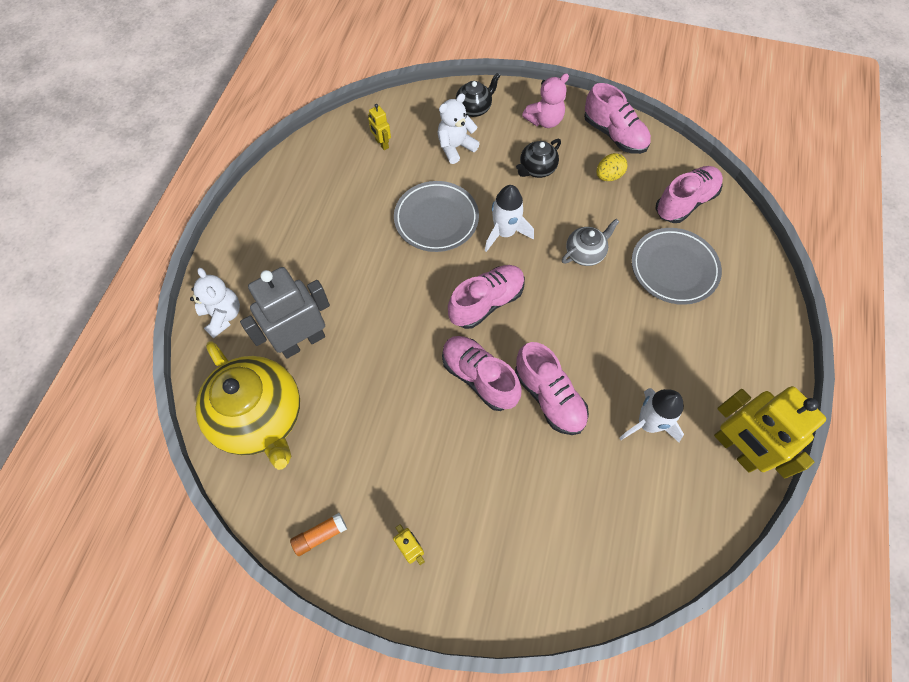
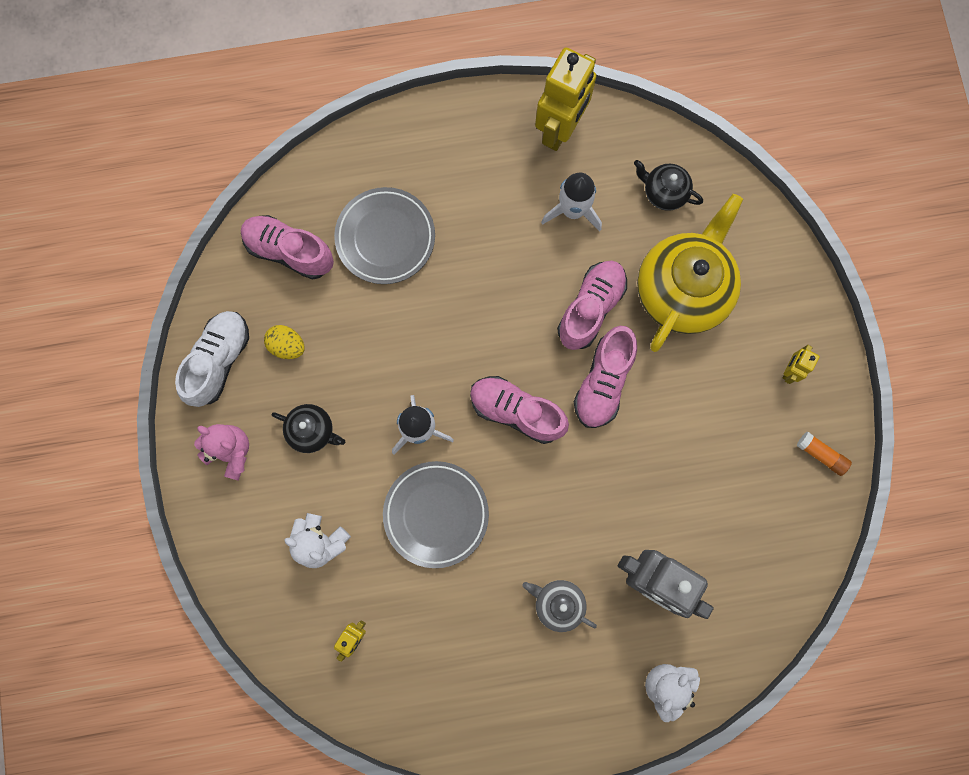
camera: 115 degrees left, 15 degrees up
yellow teapot [195,341,300,470] -> yellow teapot moved to [637,194,743,352]
black teapot [456,73,500,117] -> black teapot moved to [634,160,703,211]
grey teapot [562,219,619,266] -> grey teapot moved to [522,580,597,632]
pink shoe [584,83,651,154] -> white shoe [175,311,249,407]

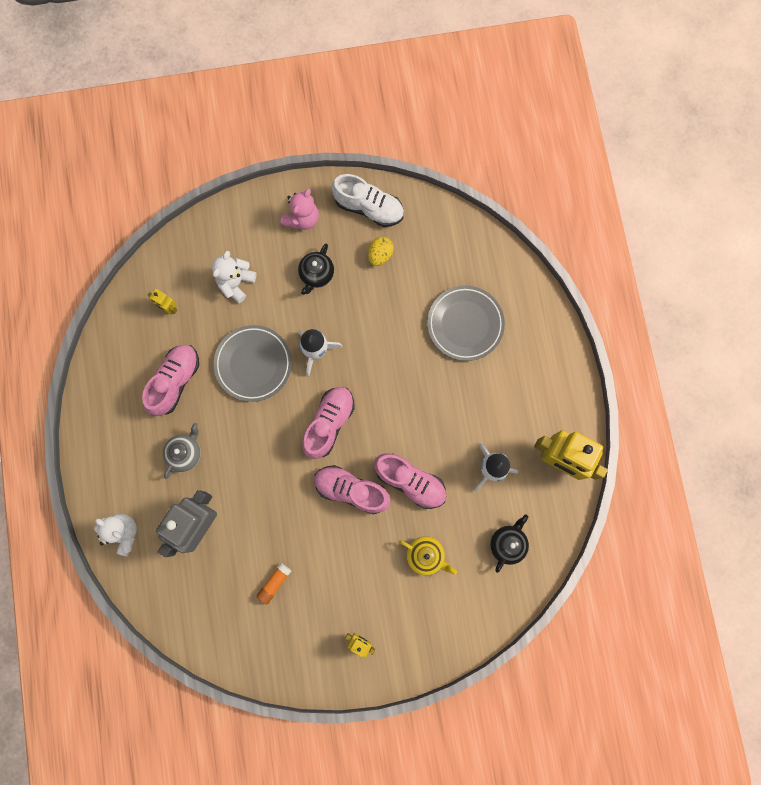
camera: 90 degrees right, 0 degrees up
pink shoe [241,215,334,280] -> pink shoe moved to [142,344,199,416]
yellow teapot [637,194,743,352] -> yellow teapot [399,536,457,575], size x0.48
orange glue stick [797,432,852,476] -> orange glue stick moved to [256,563,291,604]

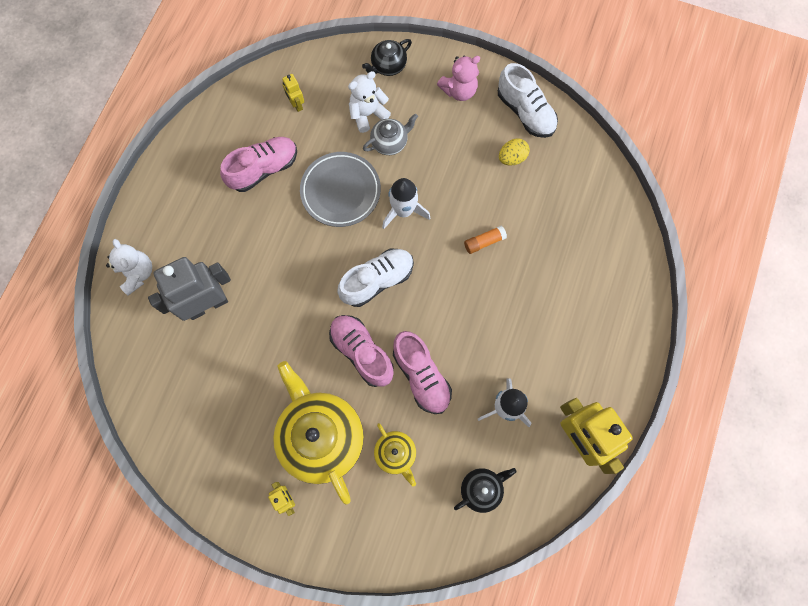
camera: 30 degrees right, 5 degrees down
grey teapot [163,423,201,479] -> grey teapot moved to [363,114,418,155]
orange glue stick [256,563,291,604] -> orange glue stick moved to [464,225,507,254]
black teapot [298,244,334,295] -> black teapot moved to [362,39,412,76]
pink shoe [302,387,355,459] -> white shoe [337,249,414,307]
grey plate [427,286,505,361] -> none
none -> yellow teapot [273,361,364,505]

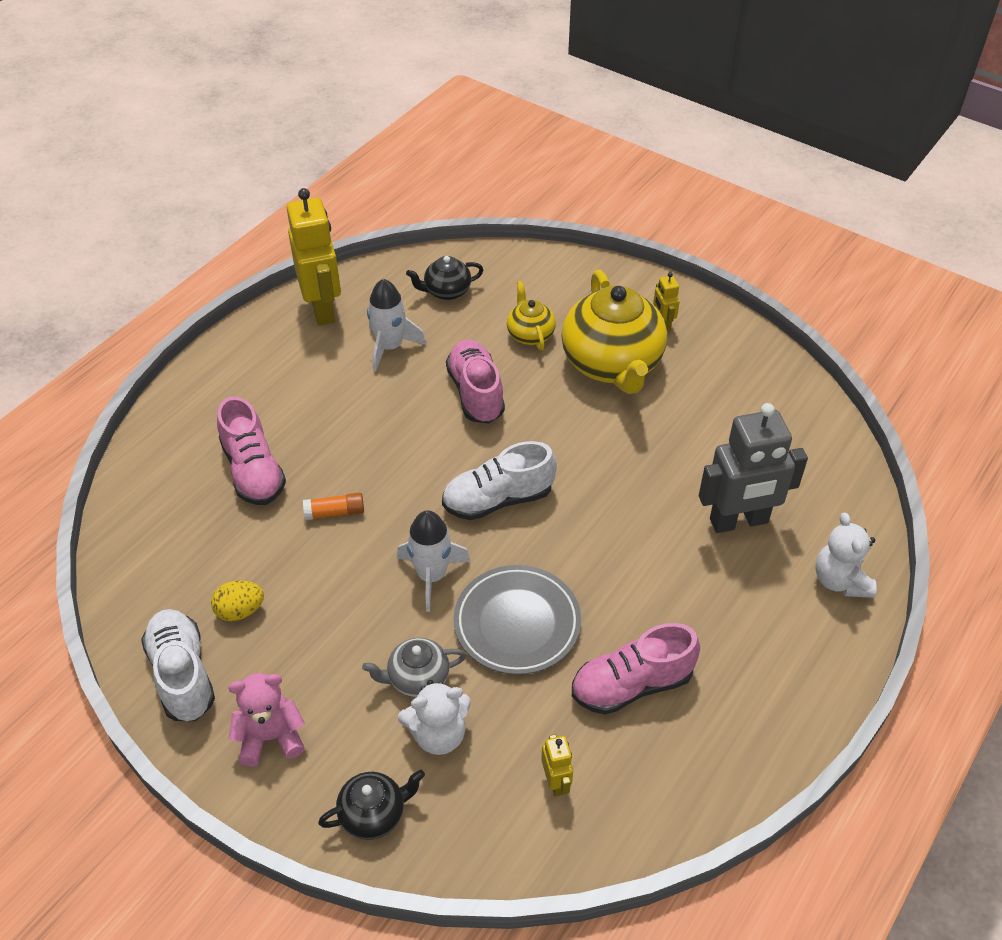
camera: 165 degrees left, 25 degrees down
pink shoe [329,315,394,387] -> pink shoe moved to [217,396,286,505]

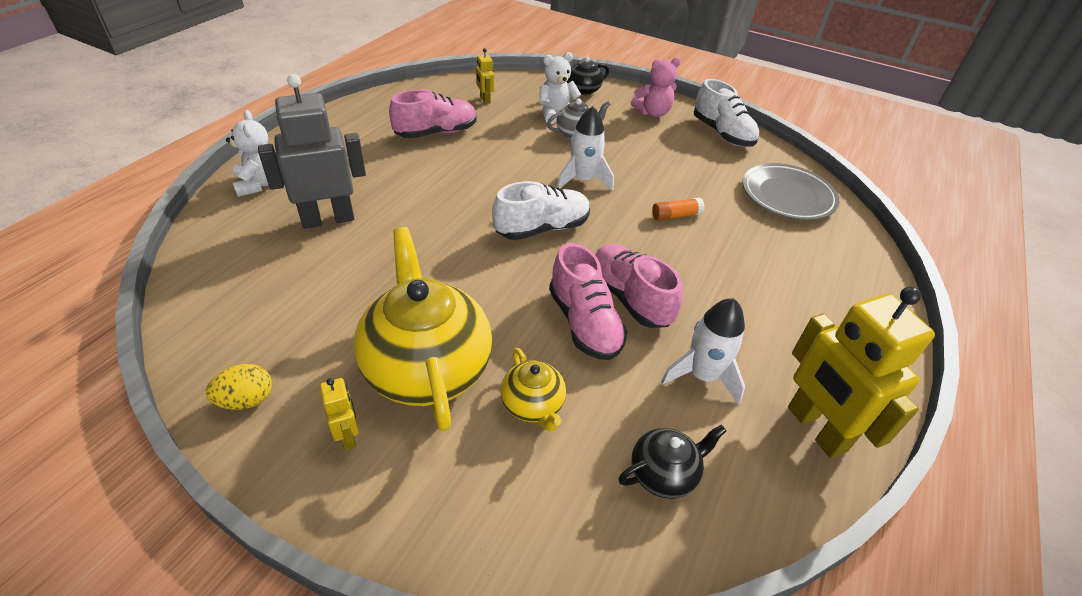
camera: 170 degrees right, 5 degrees down
yellow egg [211,580,264,621] -> yellow egg moved to [206,364,272,410]
pink shoe [217,396,286,505] -> pink shoe moved to [595,244,683,328]
grey plate [454,565,581,675] -> grey plate moved to [742,163,839,220]

